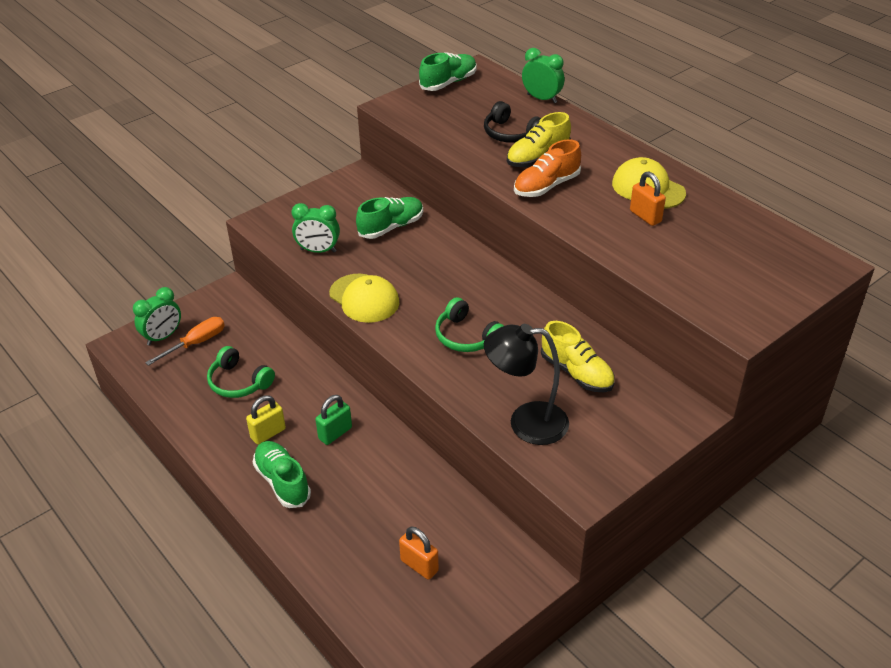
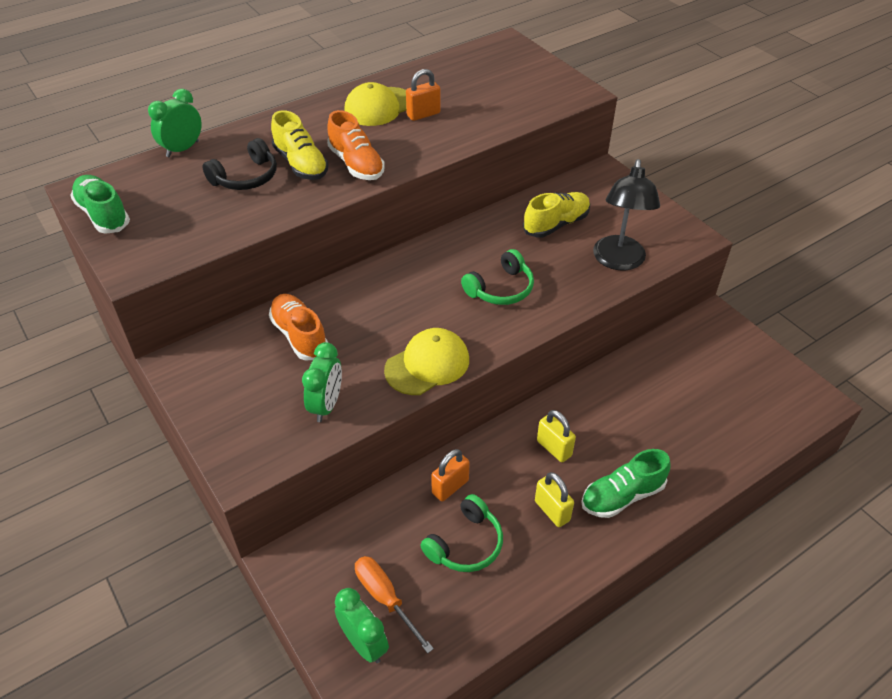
camera: 85 degrees left, 5 degrees up
green padlock [315,395,352,445] -> yellow padlock [537,410,576,462]
green shoe [356,197,423,239] -> orange shoe [269,294,328,361]
orange padlock [399,527,439,580] -> orange padlock moved to [431,449,470,501]

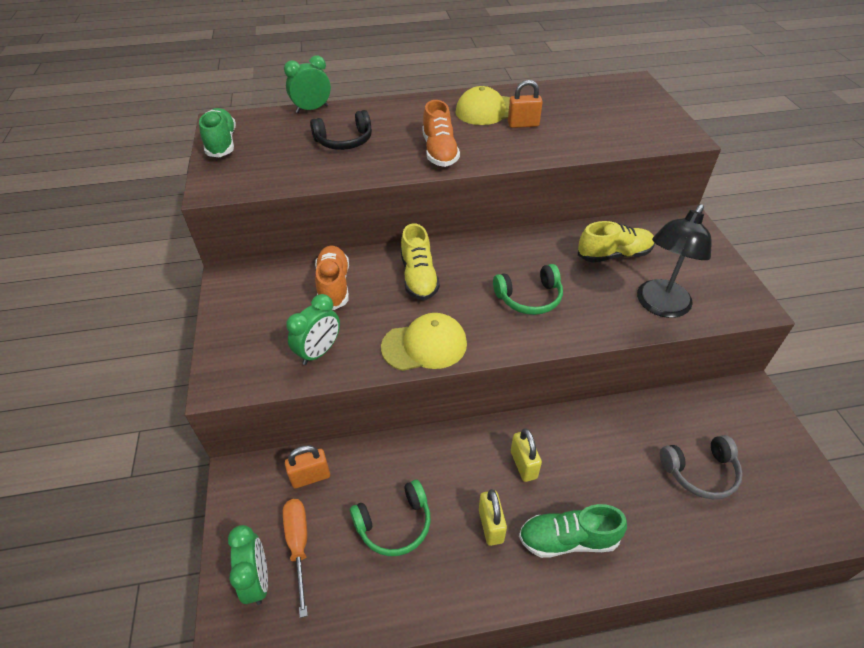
camera: 25 degrees right, 0 degrees up
yellow shoe [271,110,328,180] -> yellow shoe moved to [401,223,440,300]
orange padlock [431,449,470,501] -> orange padlock moved to [285,445,330,488]
none -> grey headphones [660,435,743,499]

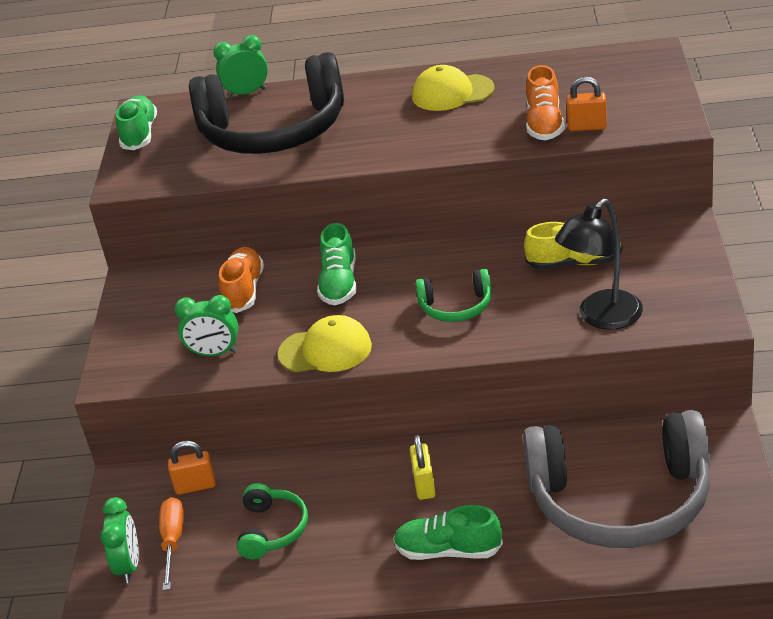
camera: 15 degrees right, 10 degrees down
green clock [286,294,340,365] -> green clock turned 45 degrees clockwise [175,295,238,356]
black headphones [310,110,372,150] -> black headphones [189,52,344,154], size x2.23
green headphones [350,480,431,556] -> green headphones turned 75 degrees counterclockwise [237,483,308,559]
yellow shoe [401,223,440,300] -> green shoe [317,223,357,305]
orange shoe [422,100,460,167] -> orange shoe moved to [526,65,565,140]
yellow padlock [479,489,507,546] -> none
orange padlock [508,80,543,128] -> orange padlock moved to [567,77,607,131]
grey headphones [660,435,743,499] -> grey headphones [523,410,710,548], size x2.23

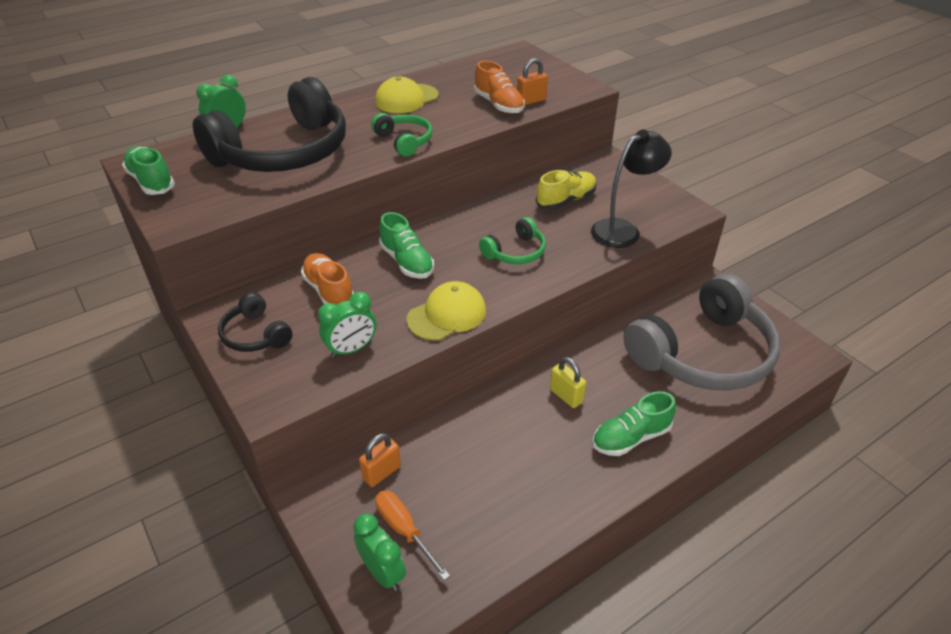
camera: 40 degrees left, 5 degrees up
green headphones [237,483,308,559] -> green headphones moved to [371,113,433,157]
black lamp [555,199,643,330] -> black lamp turned 135 degrees counterclockwise [591,130,672,248]
none -> black headphones [218,292,292,352]

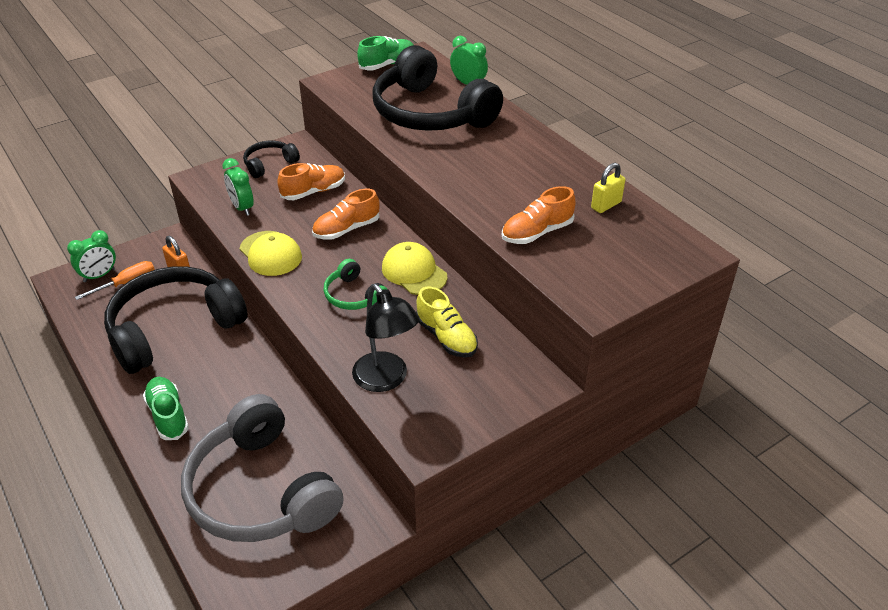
camera: 90 degrees right, 0 degrees up
green headphones [371,113,433,157] -> none
yellow cap [375,77,439,113] -> yellow cap moved to [382,242,448,295]
green shoe [379,212,434,279] -> orange shoe [312,189,380,240]
orange padlock [517,58,548,105] -> none
yellow padlock [550,357,586,408] -> yellow padlock moved to [591,163,625,213]
none -> black headphones [104,266,248,374]

